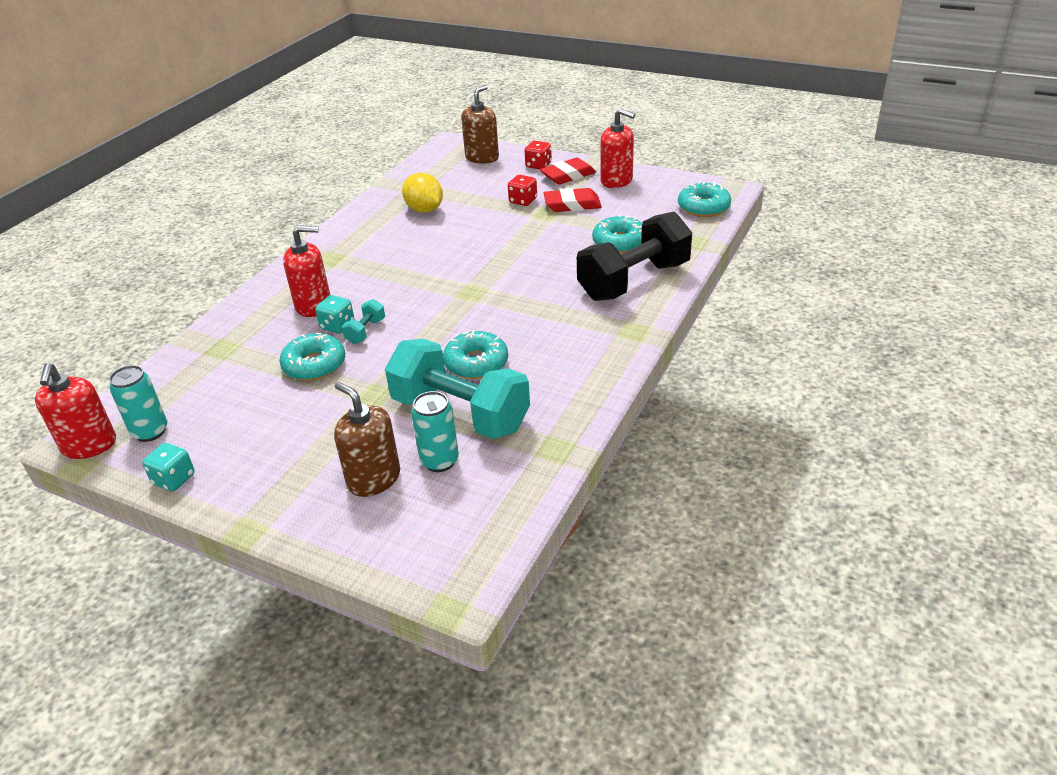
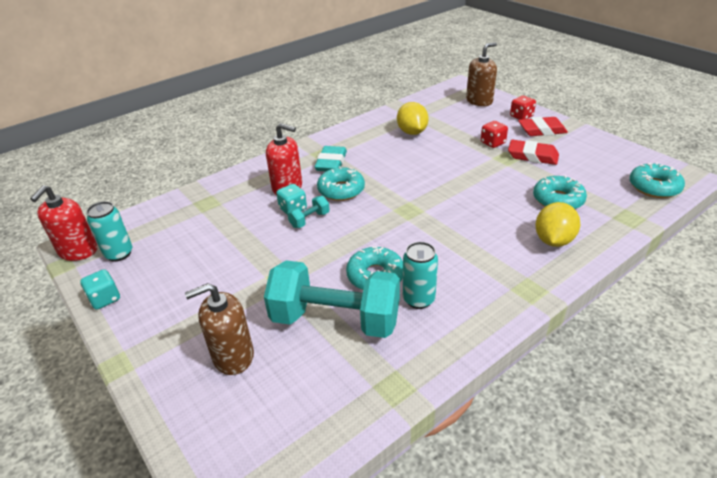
camera: 25 degrees right, 0 degrees up
turquoise donut [279,333,345,381] -> turquoise donut moved to [317,166,365,201]
brown soap dispenser [334,382,400,497] -> brown soap dispenser turned 90 degrees counterclockwise [185,283,254,375]
turquoise dumbbell [385,339,530,439] -> turquoise dumbbell turned 45 degrees counterclockwise [264,260,400,338]
turquoise can [411,391,459,472] -> turquoise can moved to [403,242,438,309]
black dumbbell [577,212,692,301] -> yellow lemon [535,202,580,247]
red soap dispenser [600,108,635,188] -> none
none -> turquoise eraser [314,146,347,171]

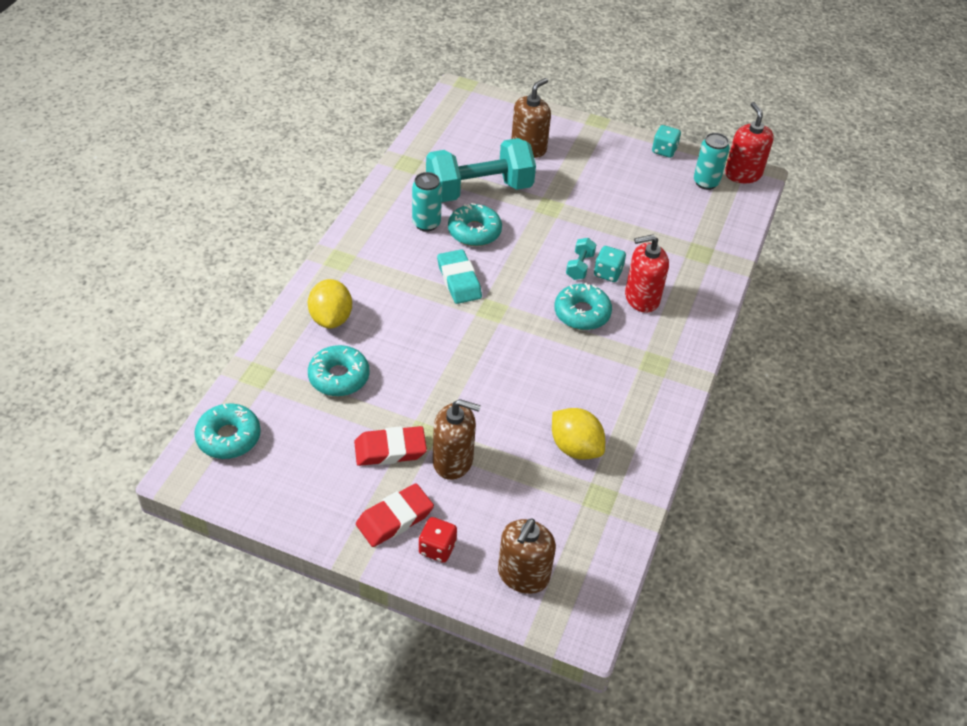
camera: 145 degrees right, 10 degrees up
turquoise eraser [314,146,347,171] -> turquoise eraser moved to [437,249,482,304]
red dice [481,121,508,148] -> brown soap dispenser [433,399,481,480]

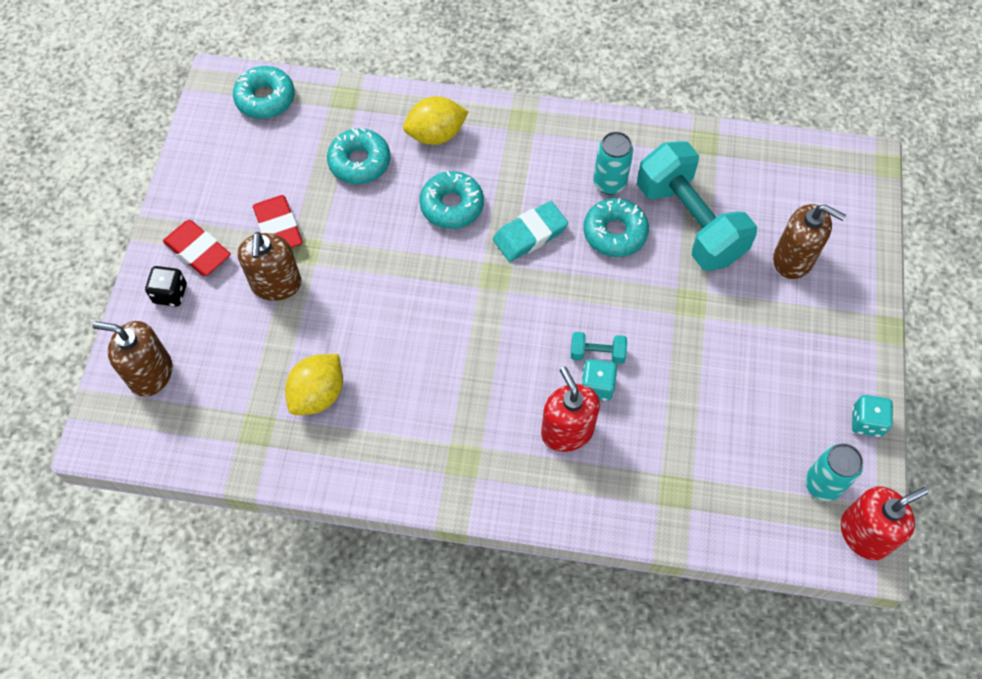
camera: 80 degrees right, 15 degrees up
red dice [419,517,457,563] -> black dice [145,266,187,307]
turquoise donut [554,283,612,330] -> turquoise donut moved to [419,171,484,229]

